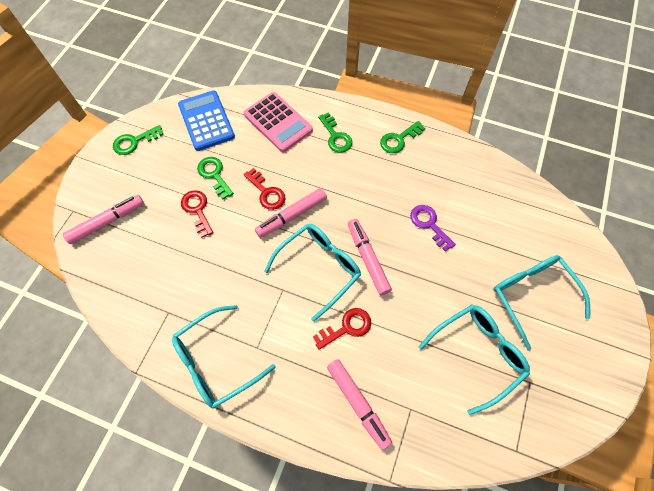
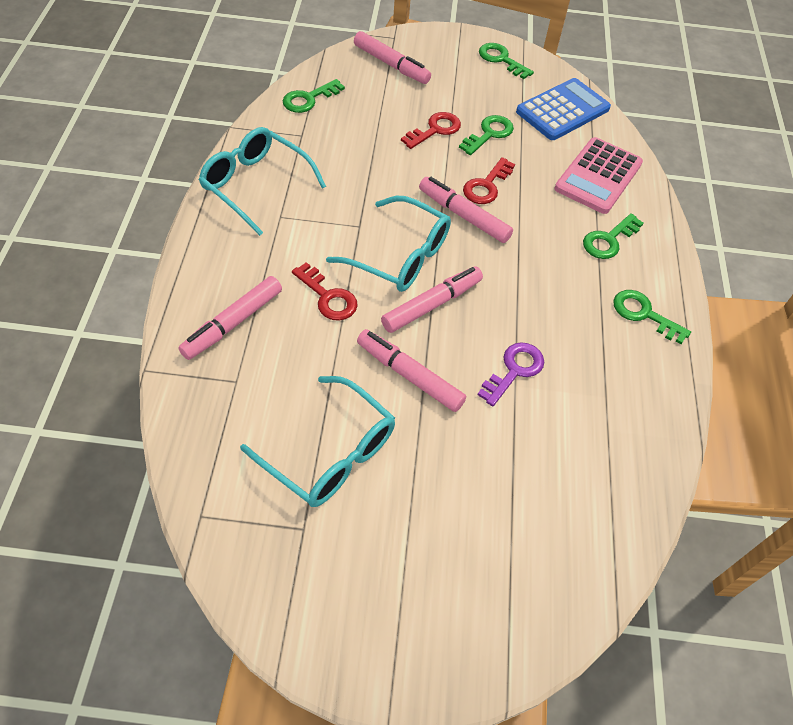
camera: 70 degrees right, 10 degrees down
turquoise glasses [493,255,590,350] -> none
none -> green key [283,79,345,113]
none -> pink marker [357,329,466,412]

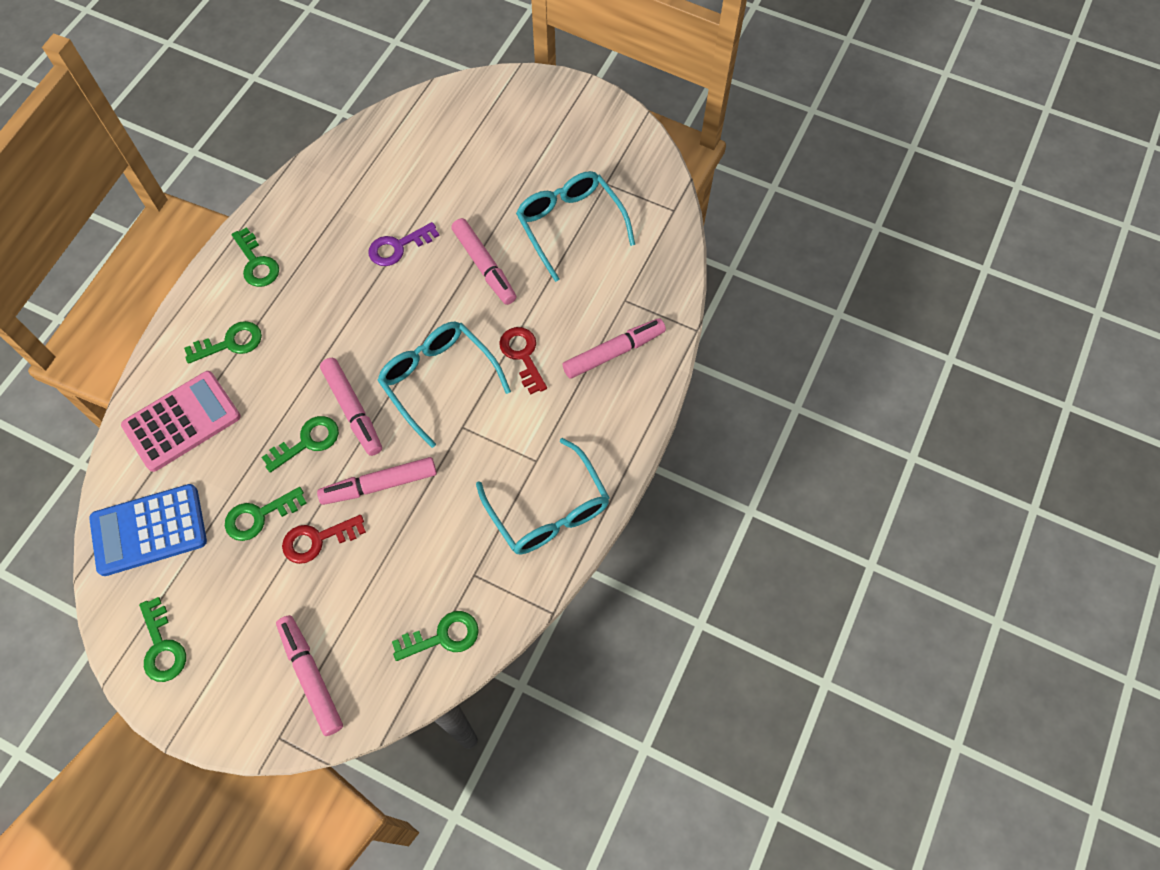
camera: 155 degrees left, 10 degrees up
pink marker [381,266,483,333] -> pink marker moved to [317,457,437,505]
red key [463,157,515,204] -> green key [261,416,339,473]

